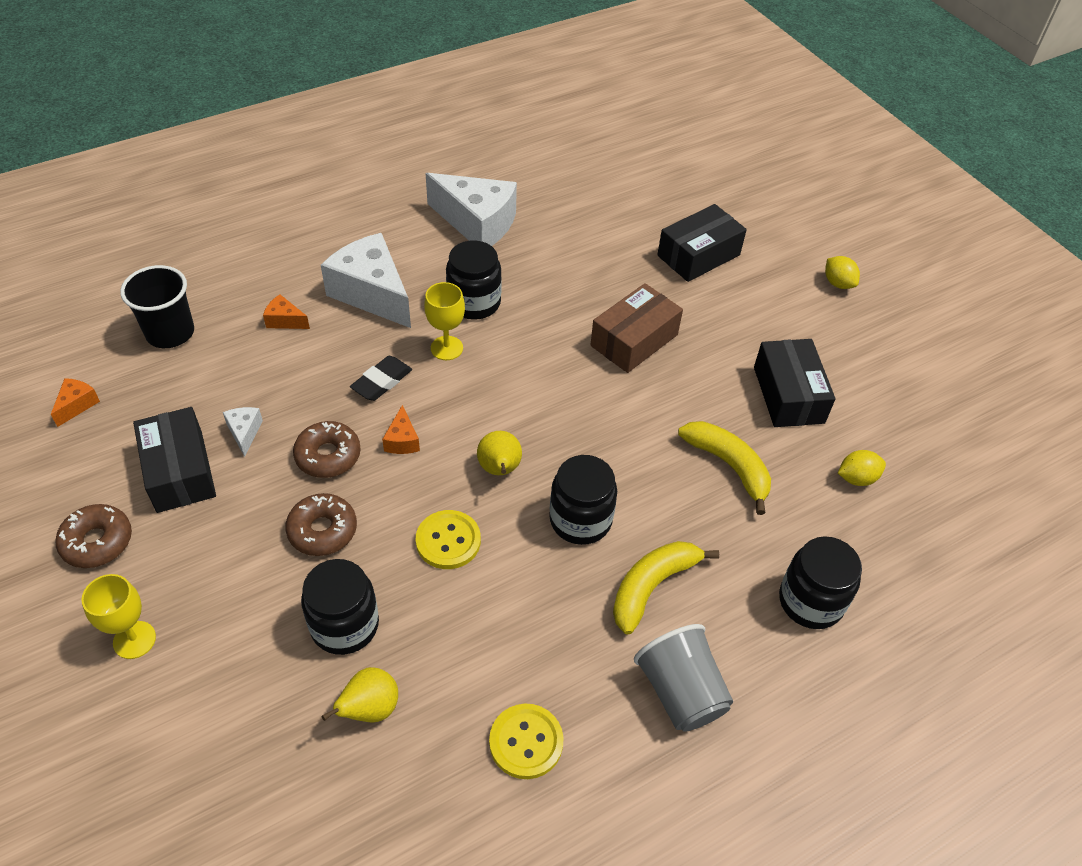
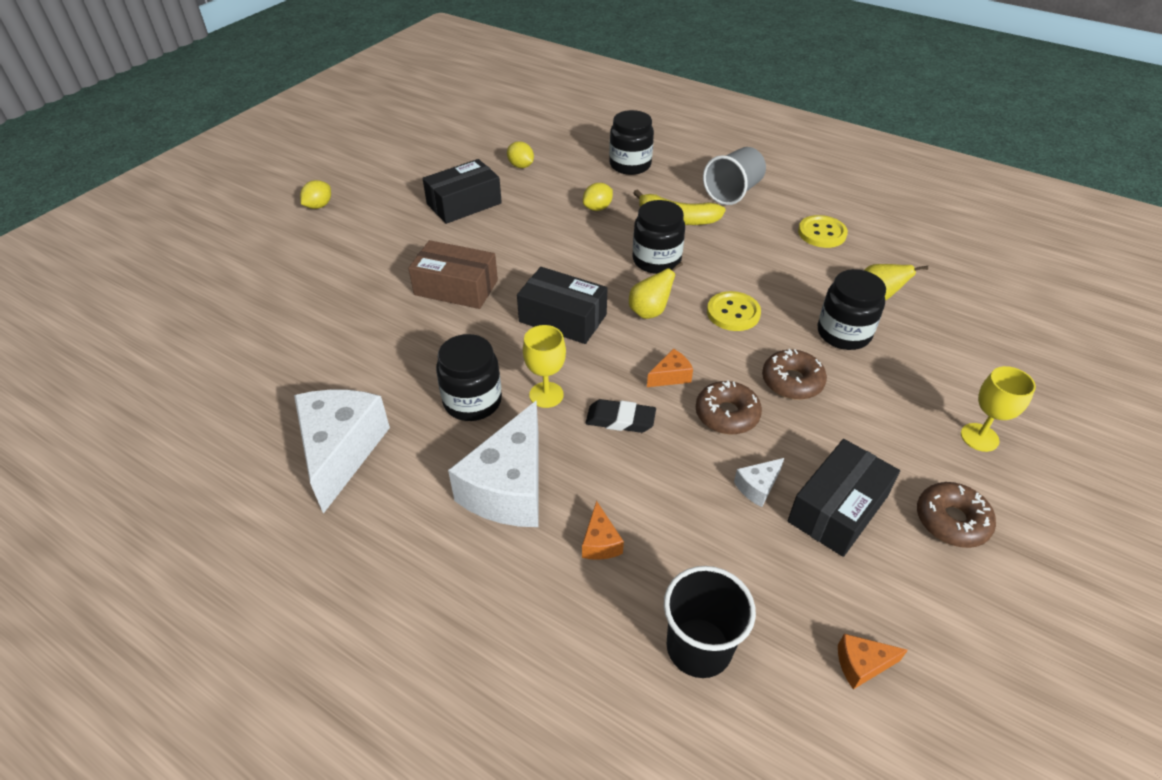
camera: 115 degrees left, 5 degrees down
black box [657,204,747,282] -> black box moved to [517,267,608,344]
yellow banana [678,421,771,515] -> none
none -> yellow lemon [583,183,613,211]

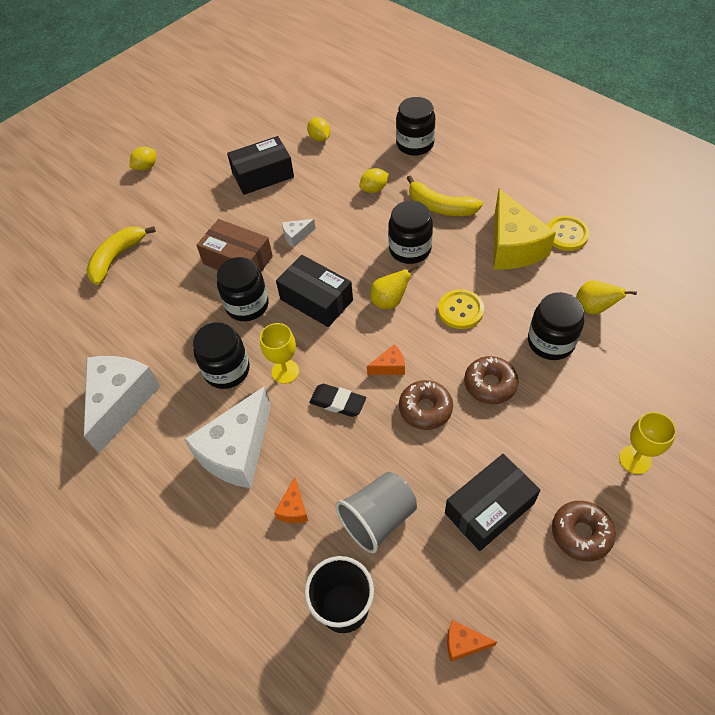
camera: 15 degrees right, 10 degrees up
grey cup [703,147,766,205] -> grey cup moved to [336,472,417,553]
white cheese [734,458,784,507] -> white cheese moved to [282,219,316,248]
none -> yellow banana [86,226,156,285]
none -> black jar [217,257,269,321]
none -> yellow cheese [494,188,556,269]

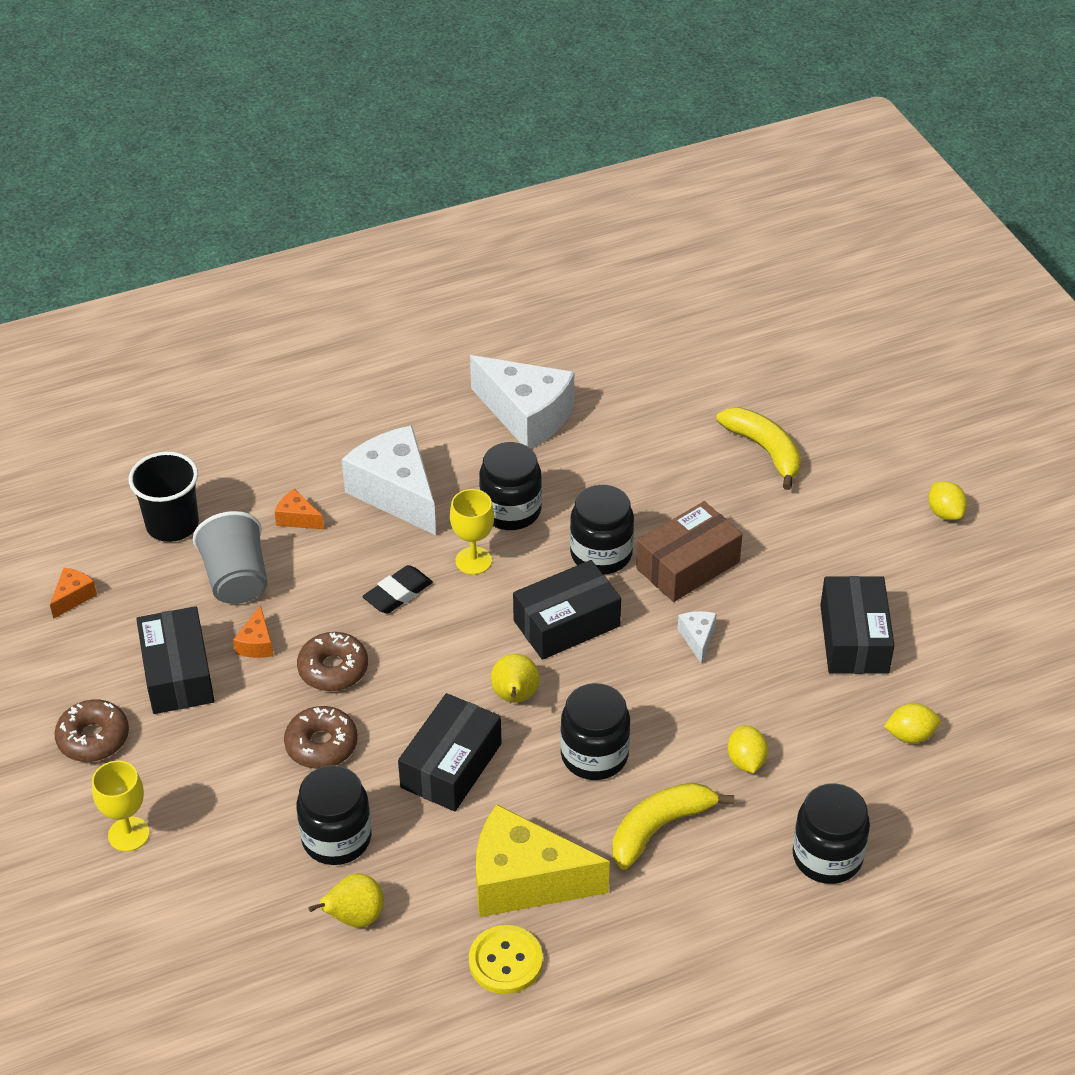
camera: 110 degrees right, 10 degrees down
orange cheese [367,344,405,375] -> orange cheese moved to [233,605,273,658]
yellow button [438,289,484,329] -> black box [398,693,502,811]

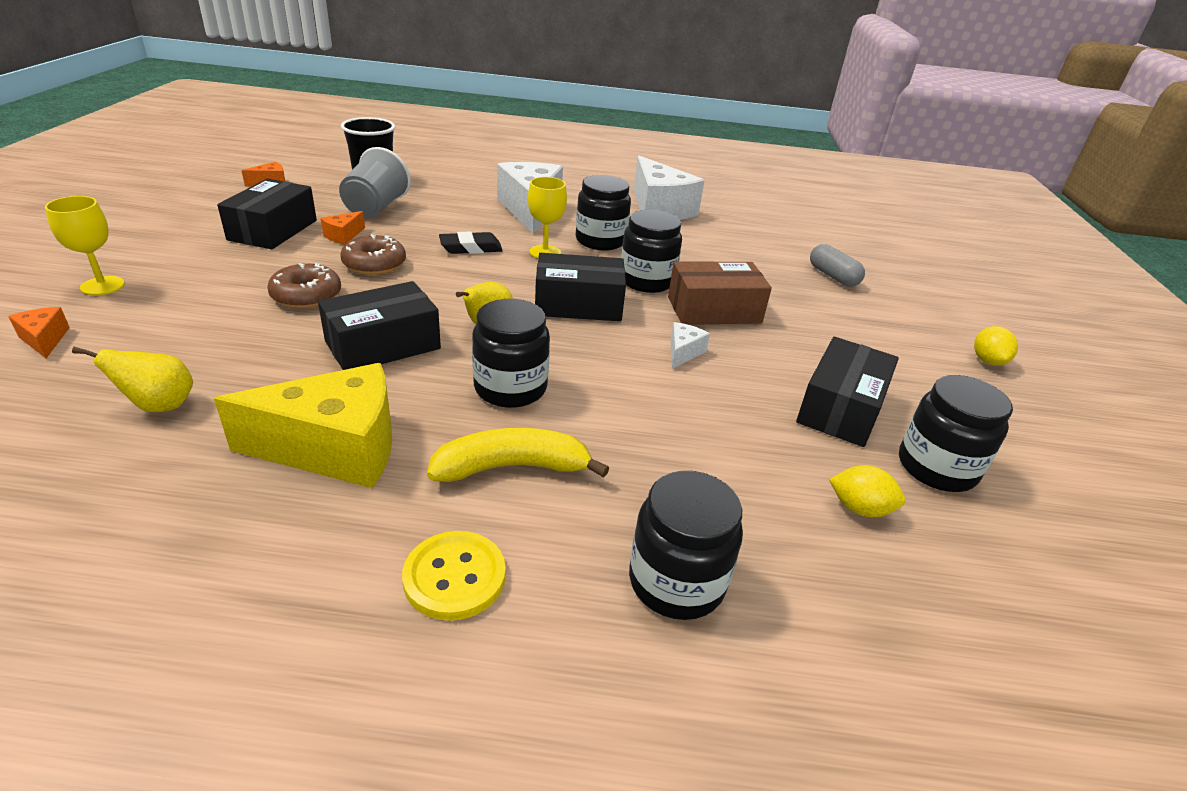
camera: 25 degrees right, 10 degrees down
brown donut [54,700,129,762] -> none
orange cheese [275,489,324,530] -> orange cheese moved to [8,307,70,358]
black jar [296,765,372,865] -> black jar moved to [899,375,1013,492]
yellow button [469,925,543,994] -> yellow button moved to [402,531,506,621]
yellow cheese [476,804,610,917] -> yellow cheese turned 135 degrees clockwise [214,363,392,489]
yellow banana [716,407,801,490] -> grey capsule [810,244,865,287]
yellow lemon [727,725,768,773] -> none

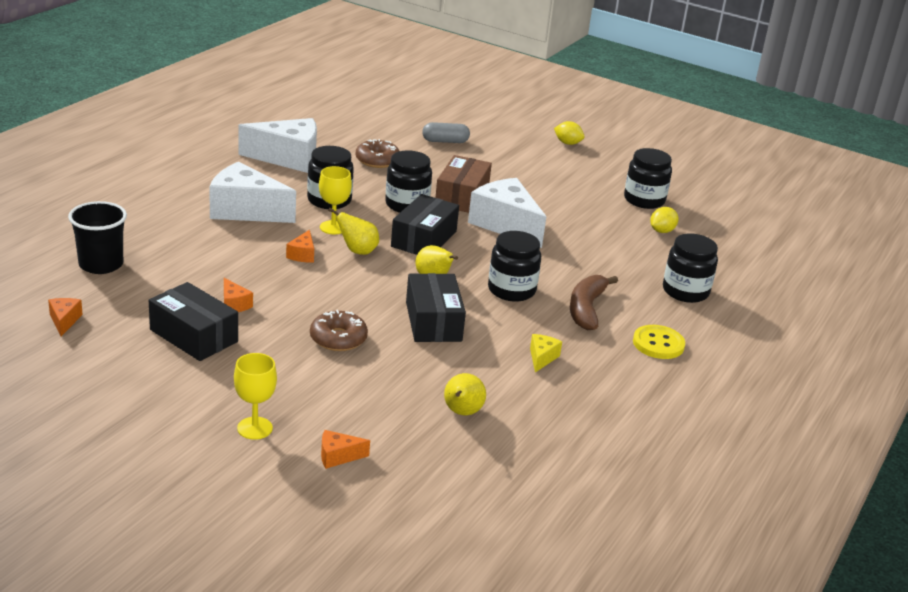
camera: 65 degrees left, 5 degrees down
yellow cheese [214,363,392,489] -> yellow cheese [530,334,562,372], size x0.43
grey cup [339,147,411,218] -> none
brown donut [340,234,406,275] -> brown donut moved to [356,139,399,168]
yellow banana [427,428,609,482] -> brown banana [570,275,618,330]
black eraser [439,232,503,254] -> orange cheese [286,230,314,263]
white cheese [670,322,710,369] -> white cheese [468,178,546,248], size x2.32
black box [796,337,899,447] -> none
none -> yellow pear [328,208,379,255]

